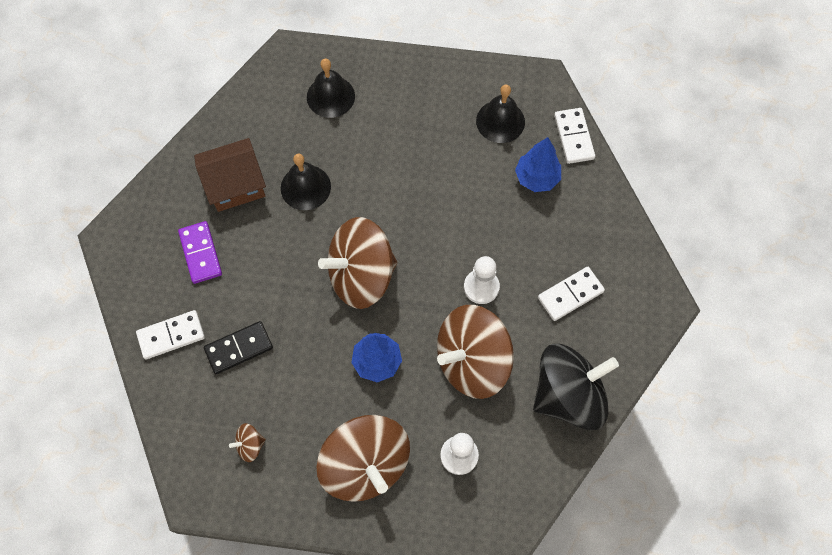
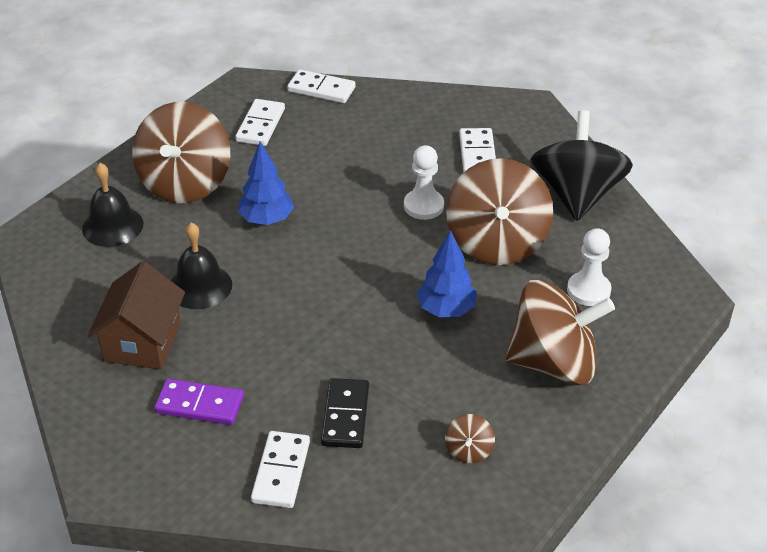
camera: 60 degrees left, 25 degrees down
brown spinning top [318,217,397,309] -> brown spinning top moved to [132,102,230,203]
black bell [476,85,525,143] -> white domino [235,99,285,146]
blue tree [515,137,561,192] -> blue tree moved to [238,141,294,225]

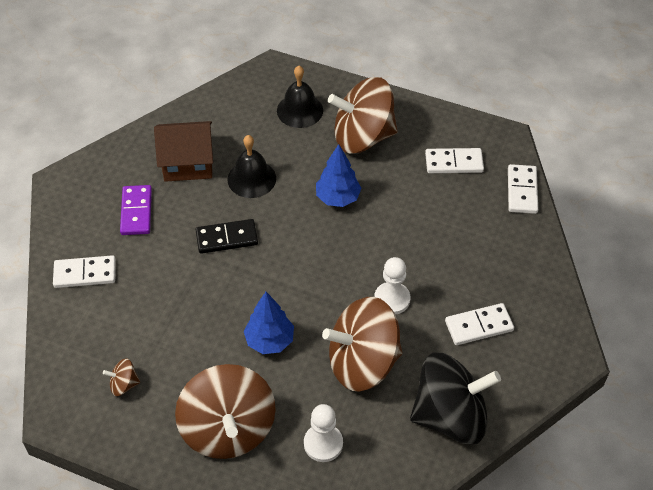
camera: 75 degrees right, 10 degrees up
black domino [321,378,369,448] -> black domino moved to [195,219,258,254]

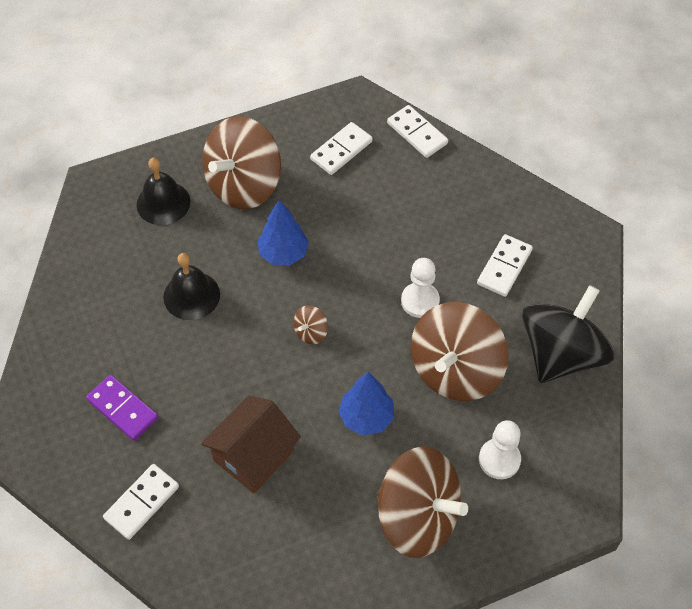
camera: 45 degrees left, 5 degrees up
brown spinning top [103,358,140,396] -> brown spinning top moved to [293,305,328,344]
brown house [154,121,213,182] -> brown house moved to [201,396,301,494]
black domino [195,219,258,254] -> none

